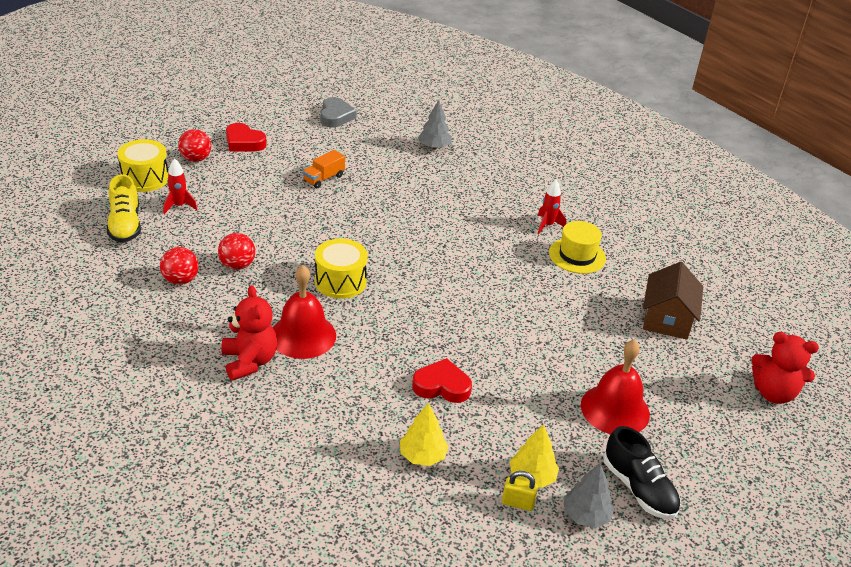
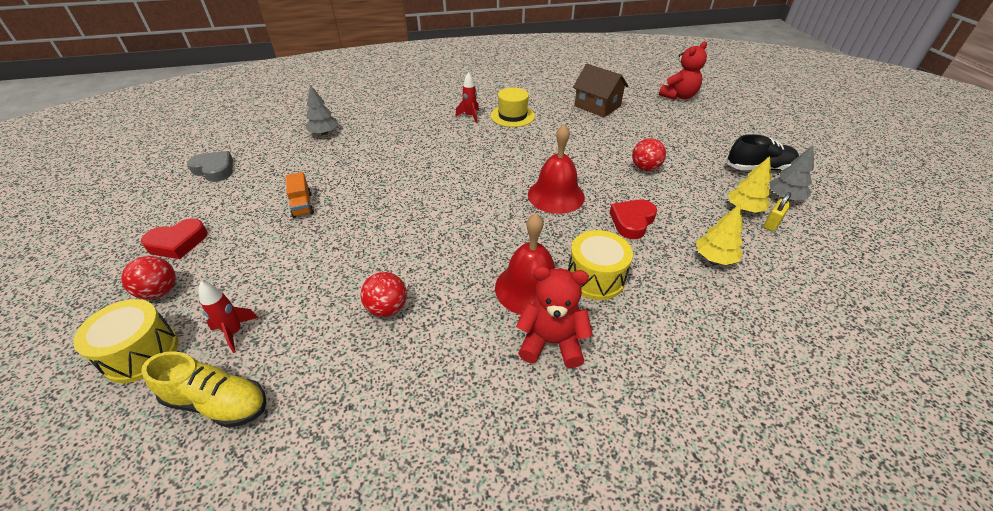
camera: 60 degrees left, 5 degrees up
red ball [160,247,199,285] -> red ball moved to [632,138,666,171]
yellow drum [315,239,368,299] -> yellow drum moved to [568,230,633,300]
red bell [581,340,650,434] -> red bell moved to [528,124,585,214]

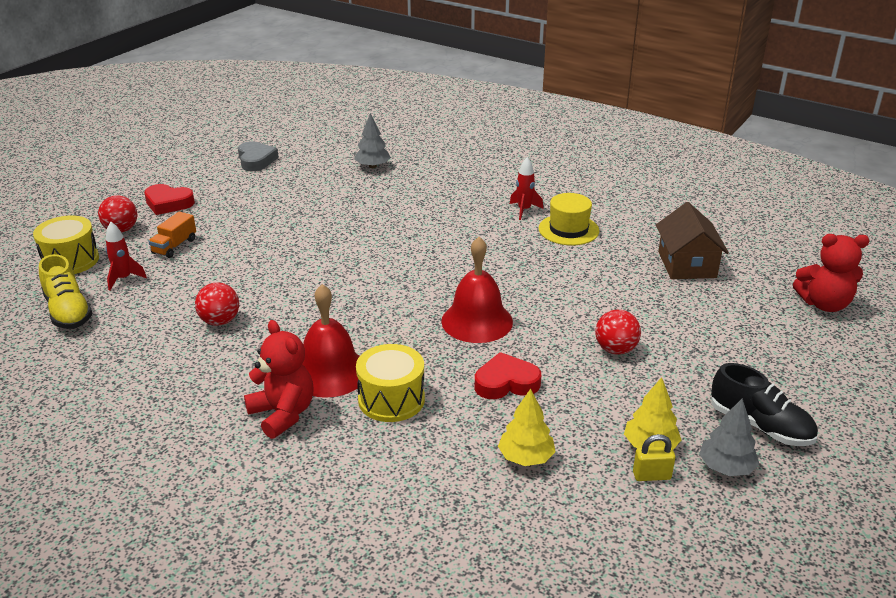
camera: 45 degrees right, 10 degrees down
orange truck [286,172,314,218] -> orange truck moved to [148,212,196,258]

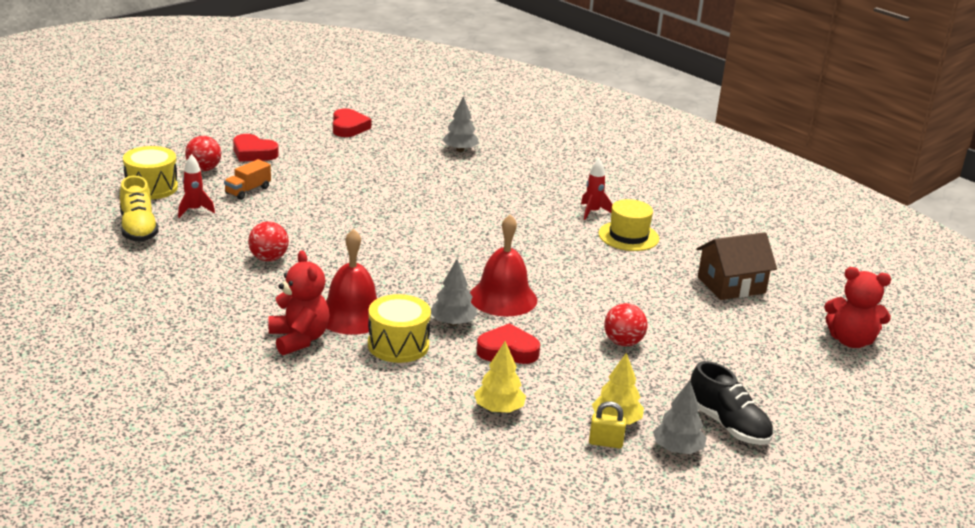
camera: 10 degrees right, 5 degrees down
grey heart [238,141,279,171] -> red heart [333,108,372,137]
brown house [656,202,729,279] -> brown house turned 60 degrees clockwise [696,232,777,300]
none -> grey tree [431,259,477,326]

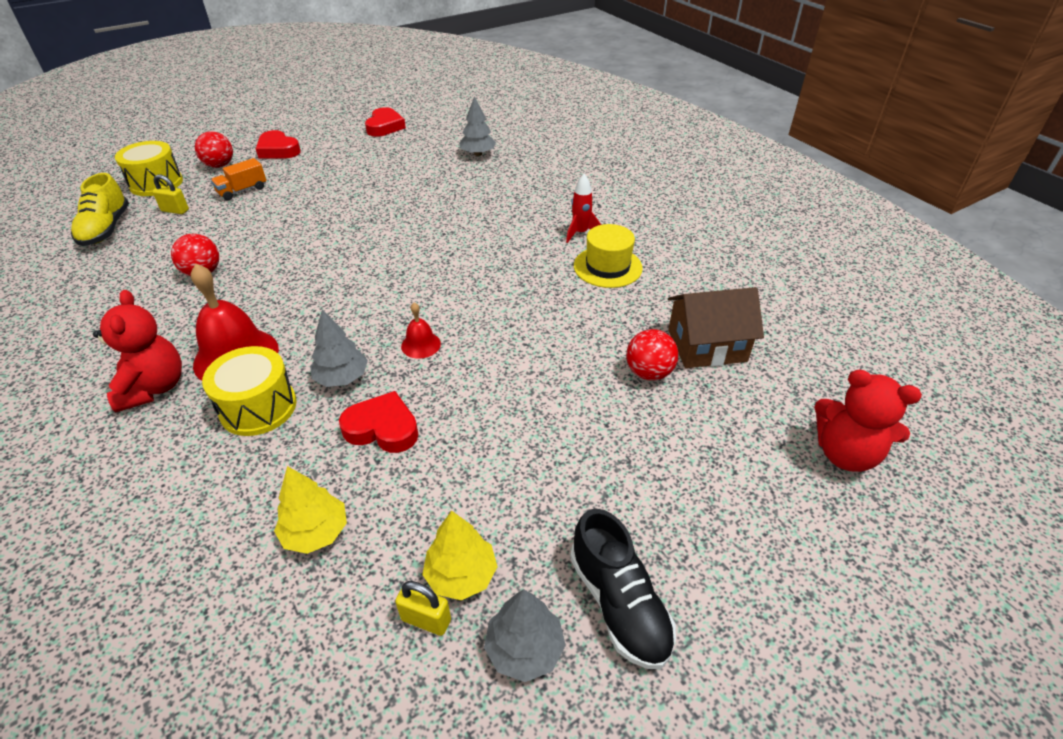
camera: 15 degrees right, 15 degrees up
red rocket [178,154,215,218] -> yellow padlock [152,174,189,214]
red bell [470,214,537,316] -> red bell [401,302,441,359], size x0.49
red ball [604,303,647,346] -> red ball moved to [626,329,678,381]

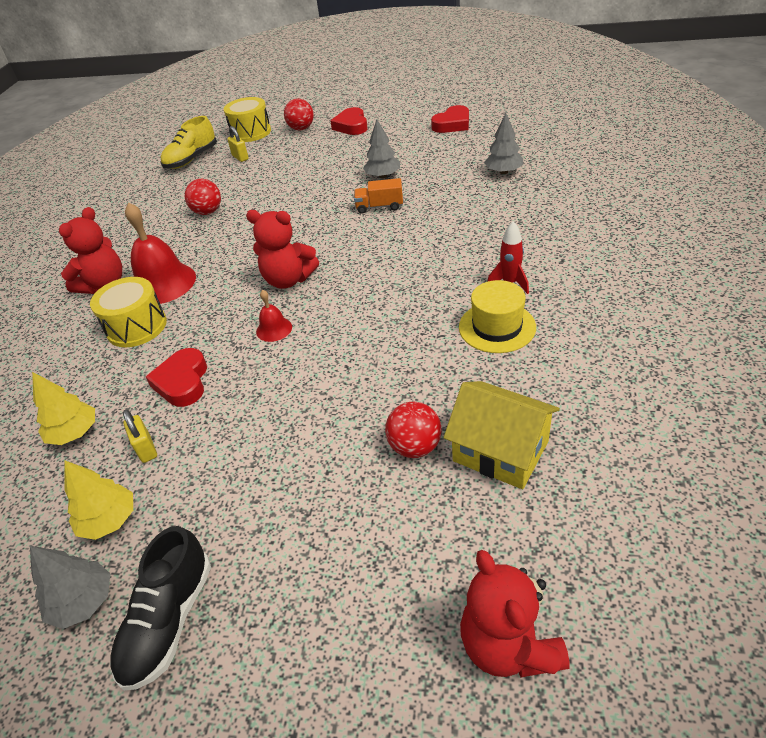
camera: 45 degrees right, 0 degrees up
orange truck [211,158,266,201] -> orange truck moved to [354,178,403,214]
grey tree [310,310,368,387] -> grey tree moved to [363,119,400,179]
red heart [339,391,419,453] -> red heart turned 150 degrees counterclockwise [146,348,207,407]
yellow padlock [395,581,451,636] -> yellow padlock moved to [123,410,157,463]
brown house [668,287,764,368] -> yellow house [444,381,560,489]
none -> red teddy bear [246,210,319,289]

